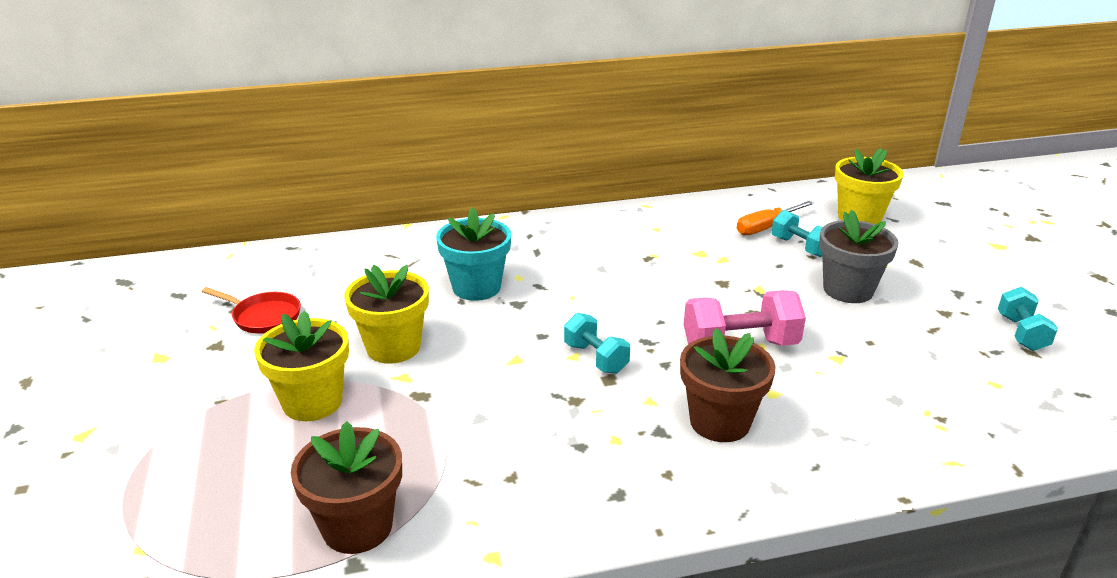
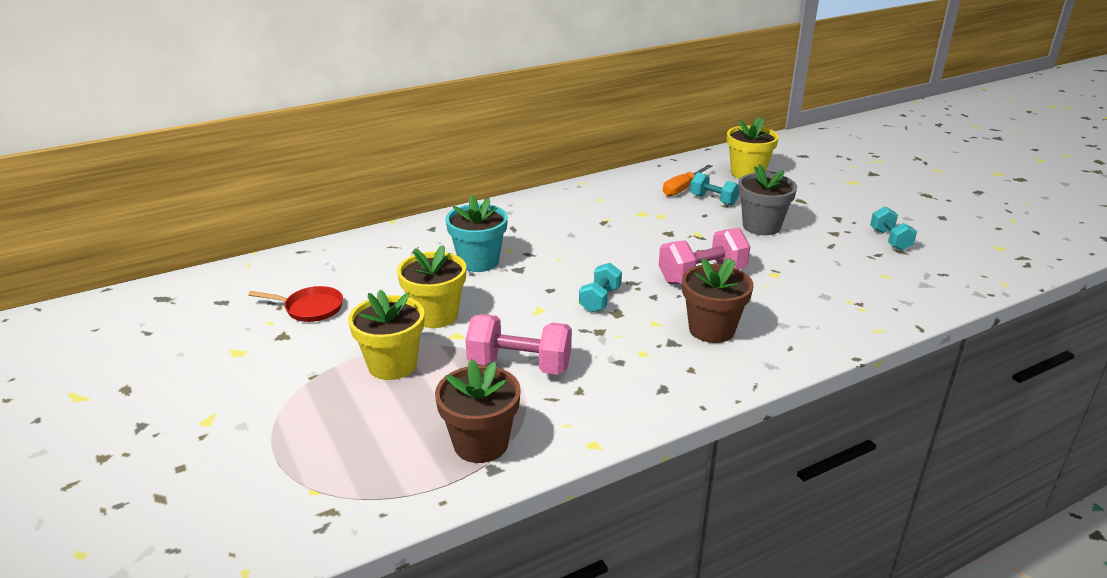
camera: 15 degrees left, 0 degrees up
turquoise dumbbell [564,313,630,374] -> turquoise dumbbell turned 75 degrees clockwise [579,263,622,313]
none -> pink dumbbell [465,314,572,375]

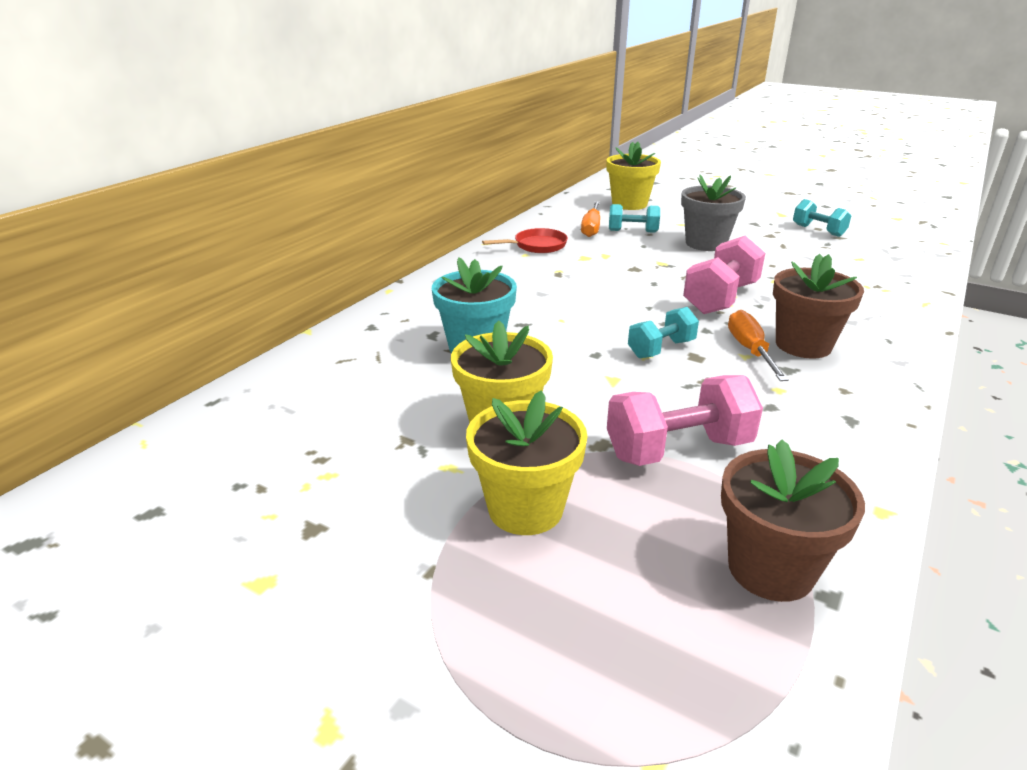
camera: 30 degrees left, 0 degrees up
red pan [248,286,343,322] -> red pan moved to [482,228,568,253]
turquoise dumbbell [579,263,622,313] -> turquoise dumbbell turned 60 degrees clockwise [628,307,699,358]
none -> orange screwdriver [728,310,789,381]

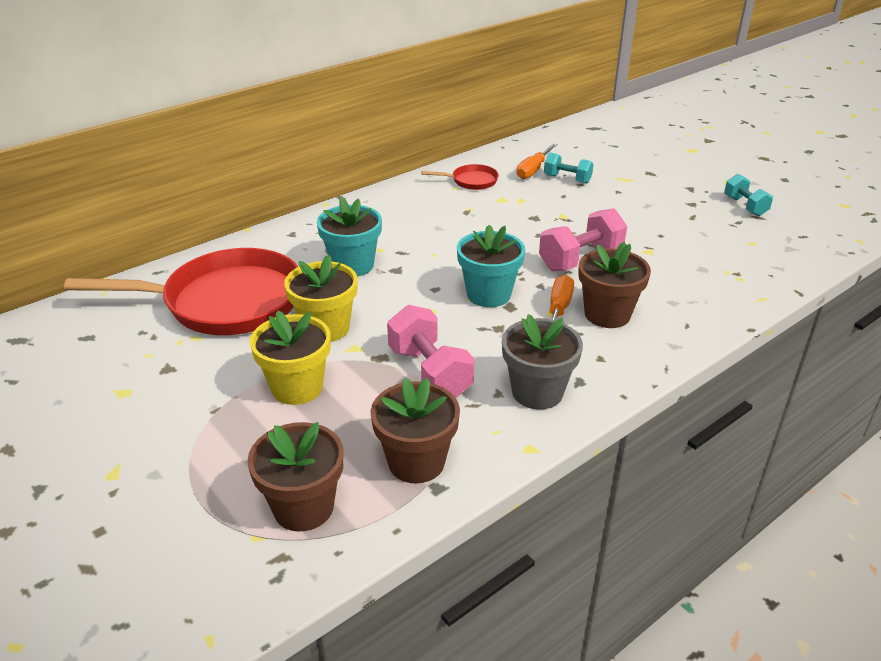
camera: 20 degrees right, 5 degrees up
yellow flower pot [606,142,661,210] -> none
pink dumbbell [607,375,763,466] -> pink dumbbell turned 60 degrees clockwise [387,305,474,398]
turquoise dumbbell [628,307,699,358] -> turquoise flower pot [457,225,525,307]
grey flower pot [681,175,746,251] -> grey flower pot moved to [502,314,583,410]
none -> red pan [64,248,299,335]
none -> brown flower pot [247,422,344,531]

